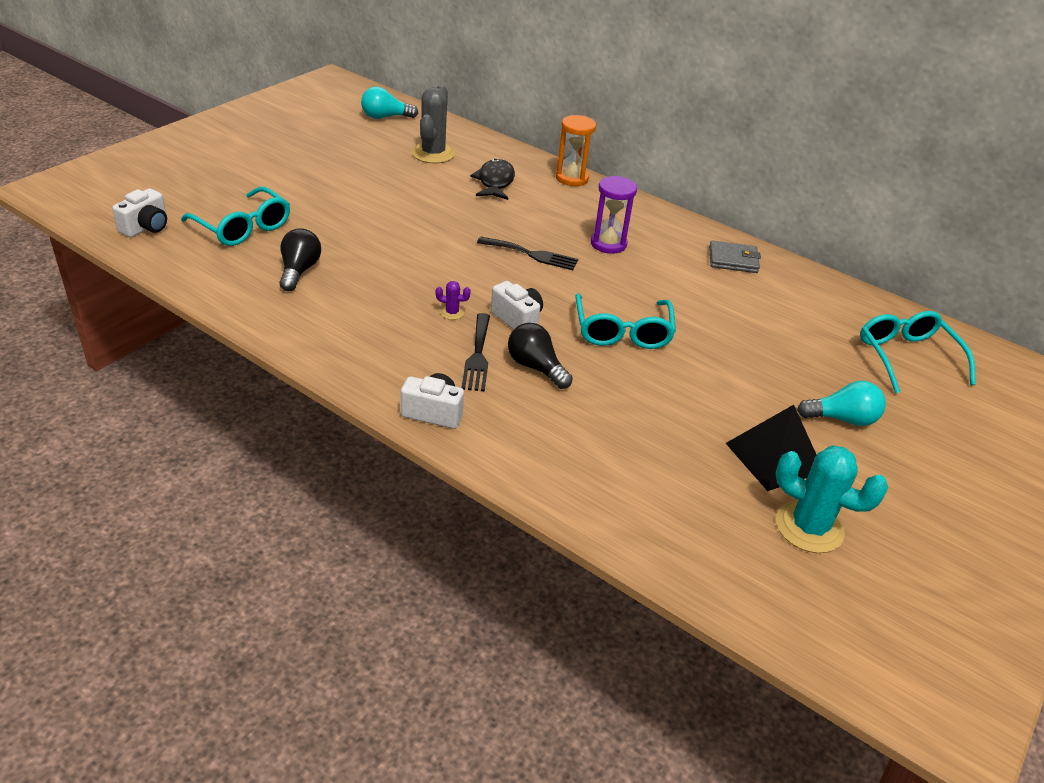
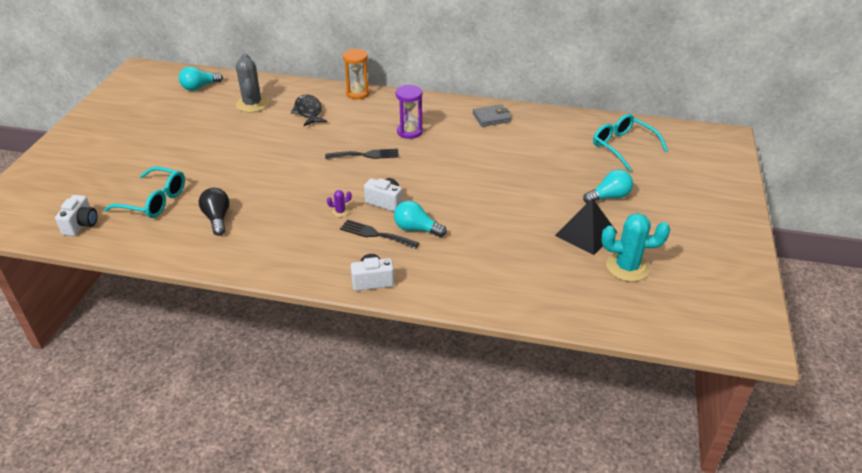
camera: 20 degrees left, 0 degrees up
black fork [461,313,490,392] -> black fork turned 135 degrees clockwise [340,219,419,249]
black light bulb [508,323,573,389] -> turquoise light bulb [394,200,447,237]
turquoise glasses [576,294,676,349] -> none

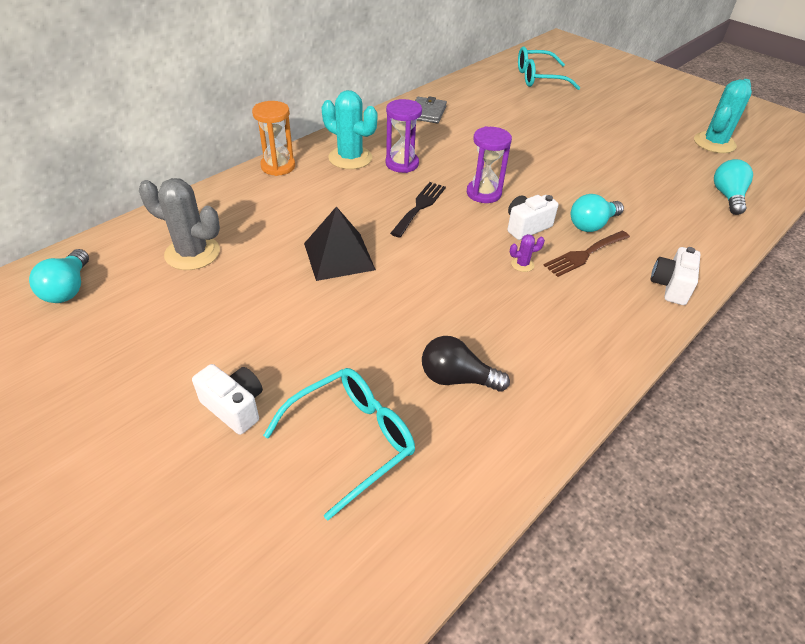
camera: 60 degrees left, 5 degrees up
white camera [55,195,97,236] -> white camera moved to [192,364,263,435]
black fish [291,95,327,126] -> none
purple cactus [327,190,352,217] -> purple cactus turned 60 degrees clockwise [510,234,545,272]
black fork [340,219,419,249] -> brown fork [543,231,630,277]
black pyramid [555,198,617,255] -> black pyramid moved to [304,206,376,281]
turquoise light bulb [583,170,633,203] -> turquoise light bulb moved to [714,159,753,215]
none -> turquoise cactus [322,90,377,169]
none -> purple hourglass [467,126,512,203]

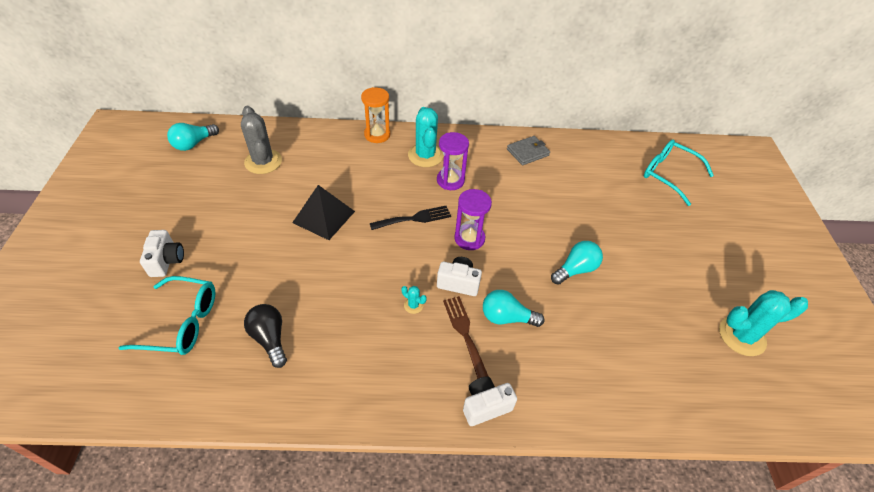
camera: 45 degrees right, 5 degrees up
purple cactus [510,234,545,272] -> turquoise cactus [401,286,427,314]
brown fork [543,231,630,277] -> brown fork turned 60 degrees clockwise [443,296,489,379]
turquoise light bulb [714,159,753,215] -> turquoise light bulb moved to [551,241,603,285]

